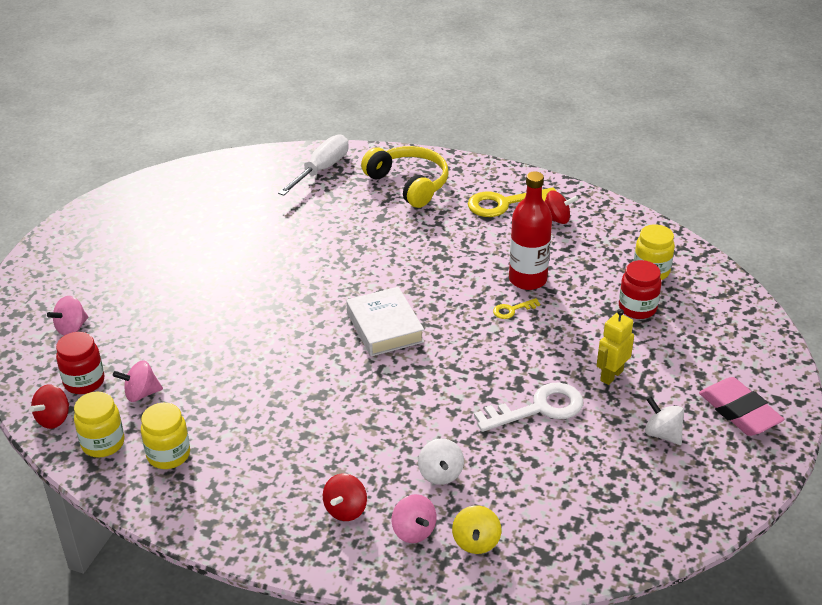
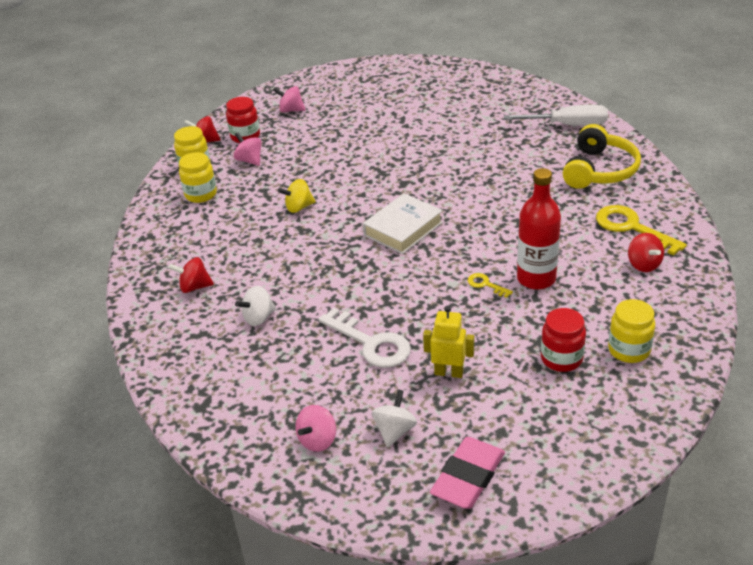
camera: 65 degrees right, 0 degrees up
pink spinning top [392,494,436,543] -> pink spinning top moved to [295,405,336,452]
yellow spinning top [452,505,502,554] -> yellow spinning top moved to [278,179,316,213]

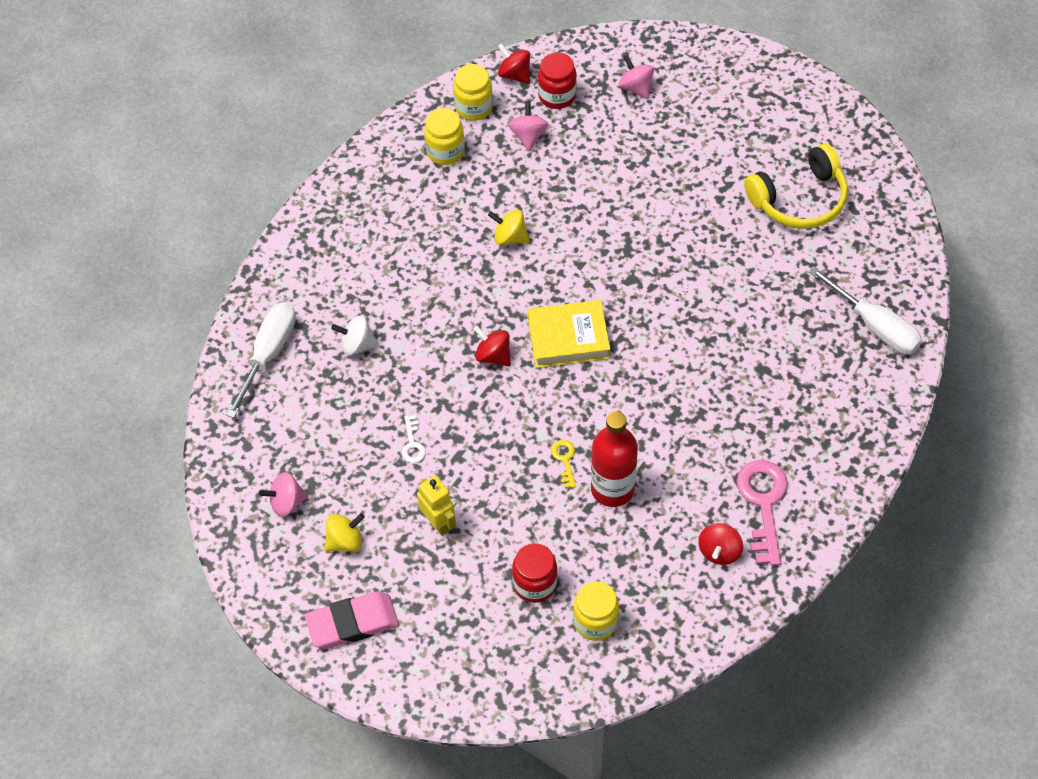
camera: 40 degrees right, 20 degrees up
red spinning top [168,257,214,293] -> red spinning top moved to [473,326,511,366]
white key [318,308,411,368] -> white key [402,415,426,463], size x0.48
white book [363,193,443,254] -> yellow book [528,300,610,368]
white spinning top [372,390,417,447] -> yellow spinning top [325,513,365,551]
yellow headphones [563,124,641,189] -> yellow headphones moved to [744,144,848,229]
yellow key [596,205,687,256] -> pink key [737,460,788,566]
none -> white screwdriver [226,303,296,418]

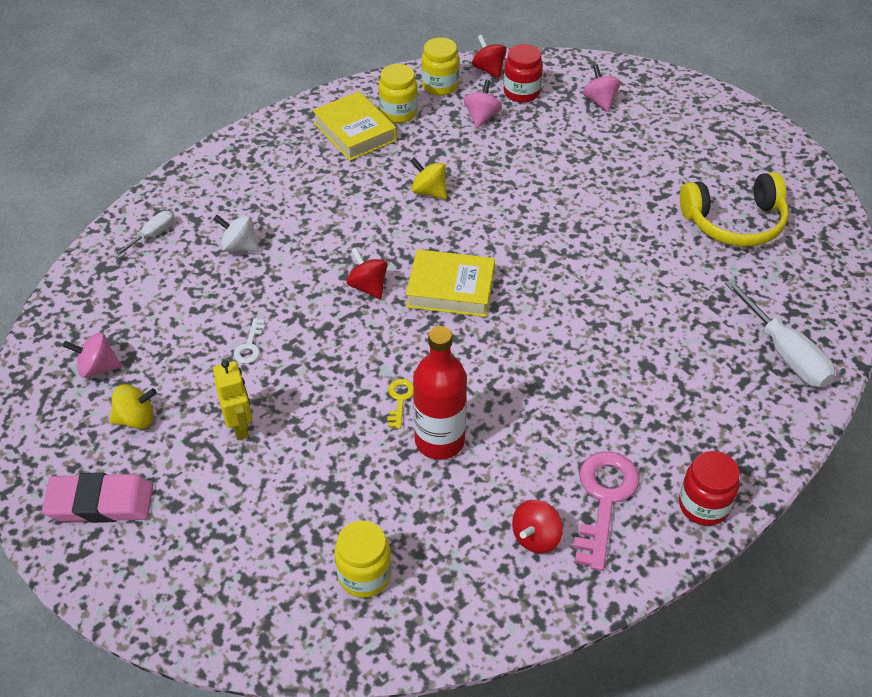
camera: 15 degrees right, 10 degrees down
white screwdriver [226,303,296,418] -> white screwdriver [112,211,174,258], size x0.55
red jar [512,543,558,603] -> red jar moved to [679,451,740,526]
none -> yellow book [313,91,397,161]

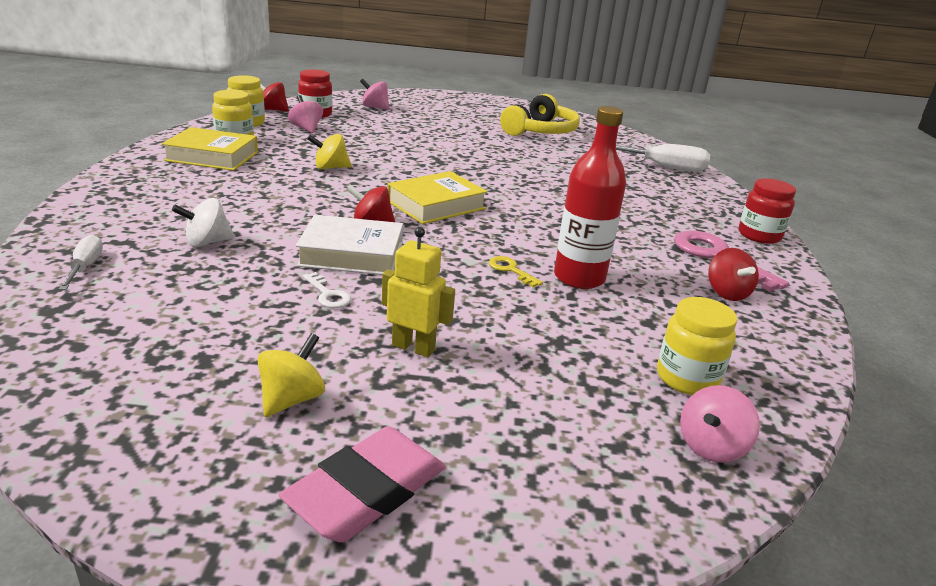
camera: 50 degrees left, 20 degrees down
pink spinning top [63,333,122,378] -> pink spinning top moved to [680,385,760,462]
none -> white book [296,215,403,275]

